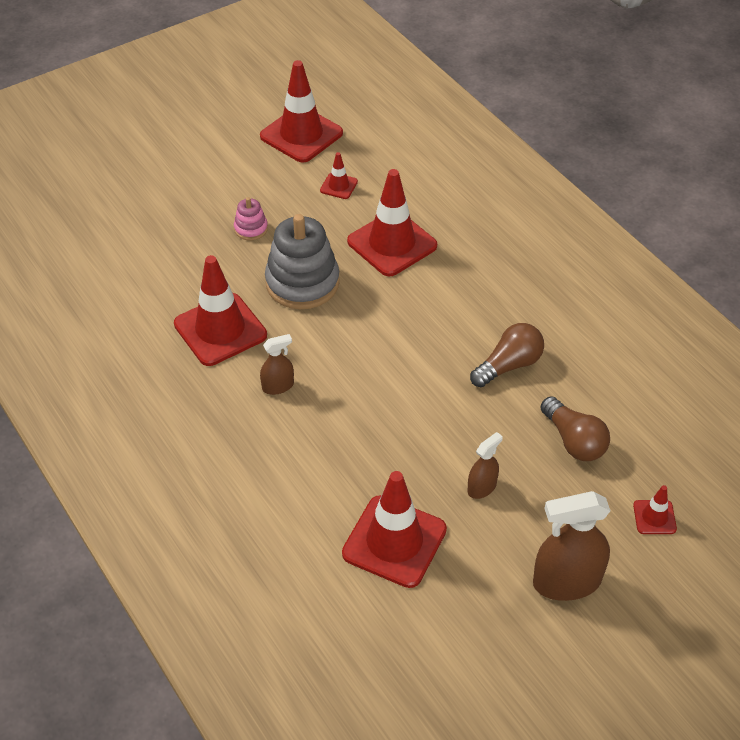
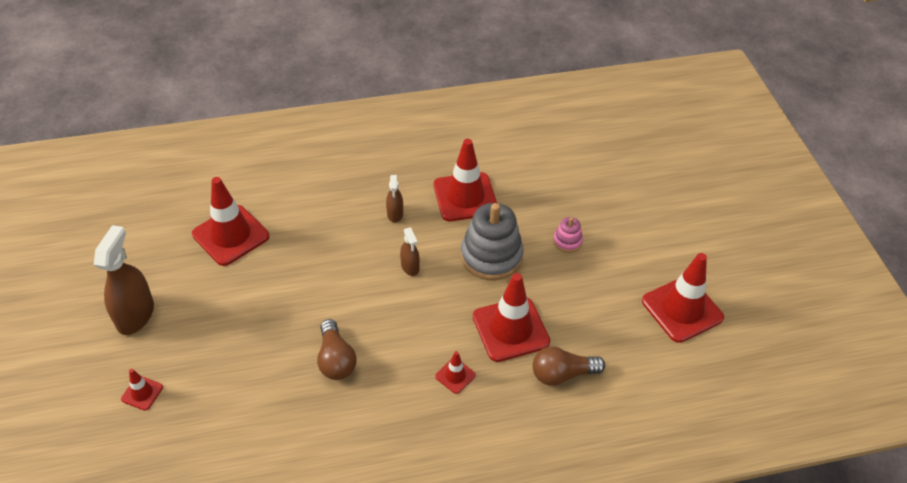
camera: 110 degrees right, 0 degrees up
red traffic cone [320,152,358,199] -> red traffic cone moved to [435,351,476,394]
brown spray bottle [468,432,503,499] -> brown spray bottle moved to [400,227,420,276]
brown light bulb [540,396,610,461] -> brown light bulb moved to [533,346,605,386]

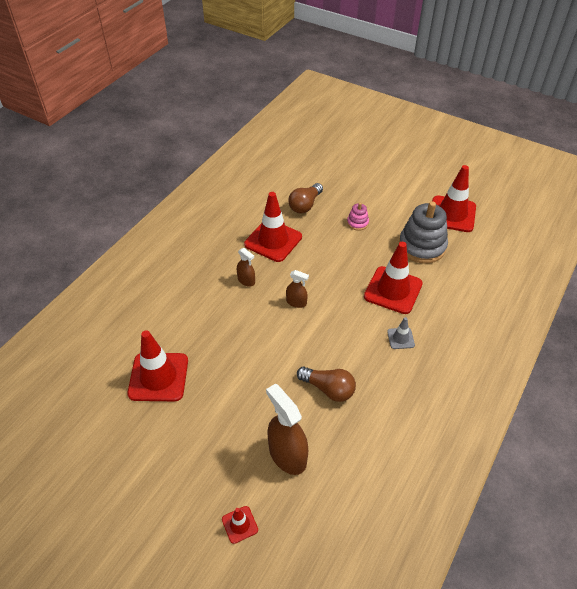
camera: 45 degrees left, 0 degrees up
brown spray bottle [94,225,154,335] -> brown spray bottle moved to [266,384,308,475]
red traffic cone [435,351,476,394] -> grey traffic cone [387,317,415,349]
grey stacking toy [461,203,524,280] -> grey stacking toy moved to [399,201,448,263]
brown light bulb [533,346,605,386] -> brown light bulb moved to [289,183,323,213]

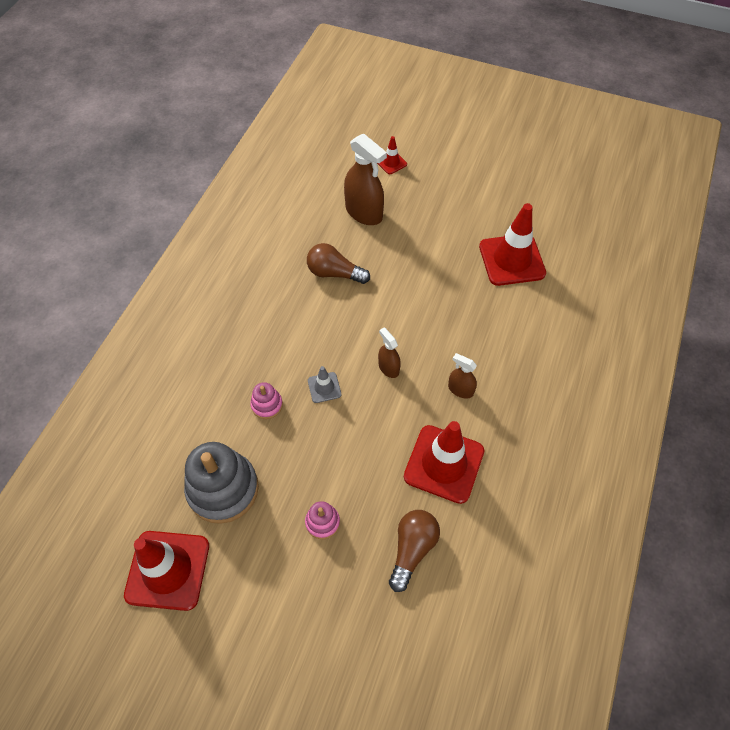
camera: 170 degrees right, 10 degrees up
brown spray bottle [286,270,309,308] -> brown spray bottle turned 45 degrees clockwise [378,327,401,378]
red traffic cone [364,242,423,314] -> pink stacking toy [250,382,283,419]
grey traffic cone [387,317,415,349] -> grey traffic cone moved to [308,366,341,403]

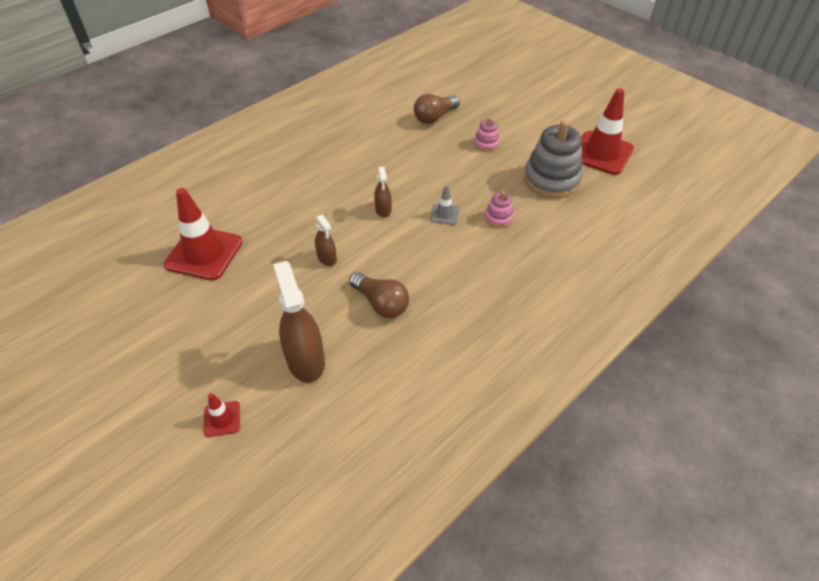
camera: 155 degrees left, 10 degrees down
red traffic cone [404,421,484,504] -> none
brown spray bottle [448,353,477,399] -> brown spray bottle moved to [315,214,337,266]

